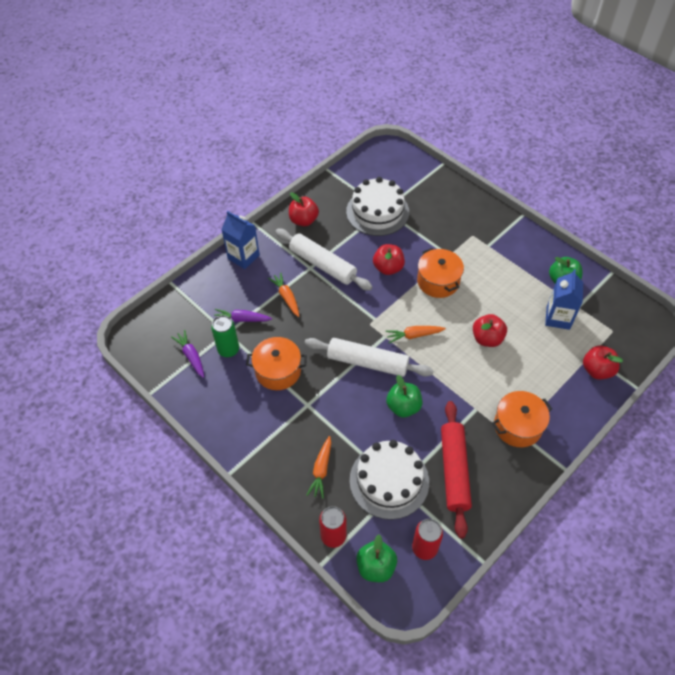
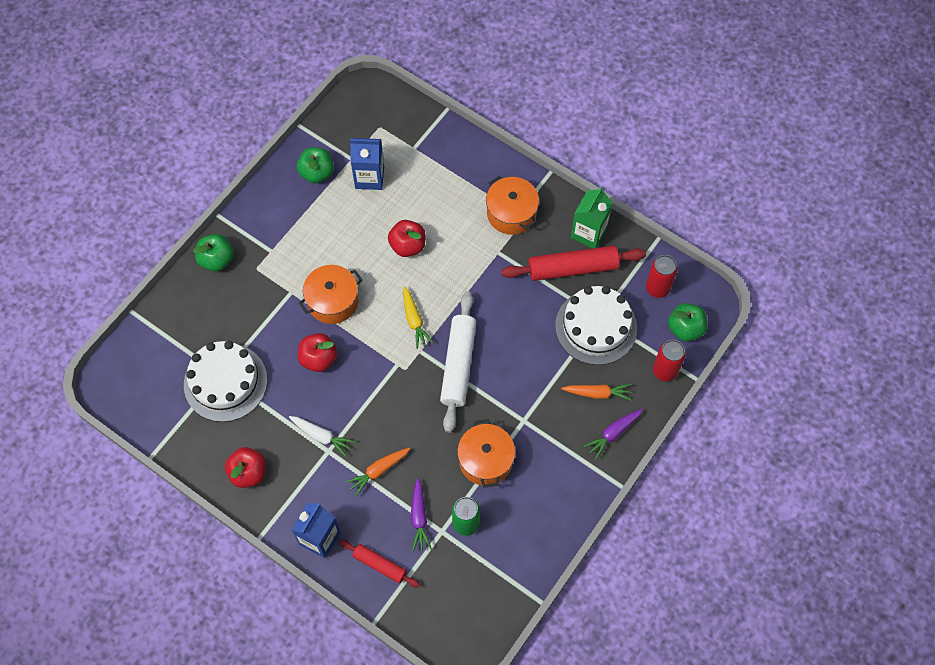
camera: 100 degrees left, 10 degrees up
purple carrot [171,330,204,378] -> purple carrot moved to [584,409,643,460]
white rolling pin [275,229,372,291] -> white carrot [289,416,355,457]
orange carrot [385,326,446,343] -> yellow carrot [403,286,433,349]
green apple [386,375,423,417] -> green apple moved to [193,234,234,271]
red apple [583,346,623,380] -> none
none -> red rolling pin [340,540,420,588]
none -> green carton [571,187,613,248]

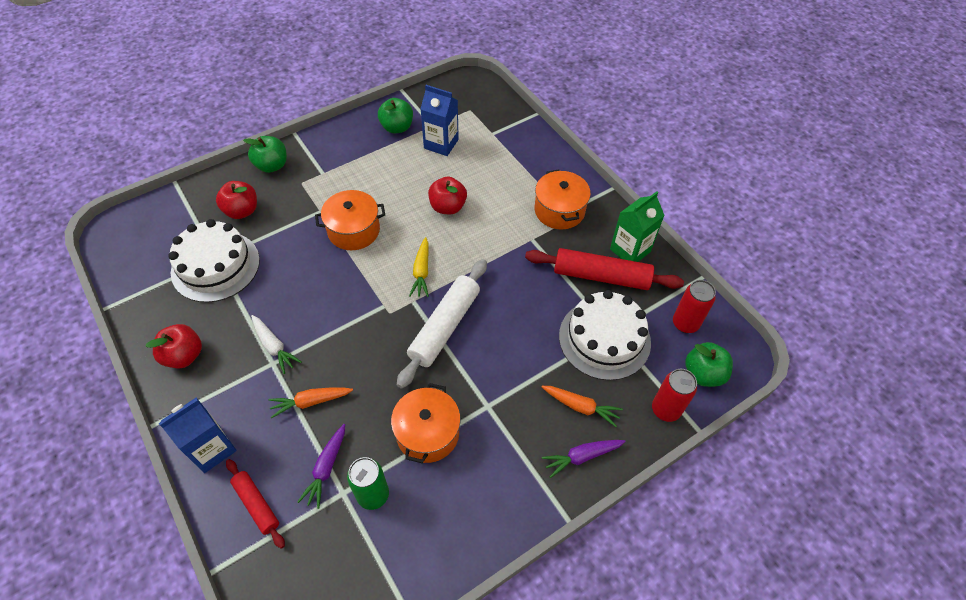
camera: 20 degrees right, 10 degrees down
red apple [298,333,337,372] -> red apple moved to [216,181,257,219]

